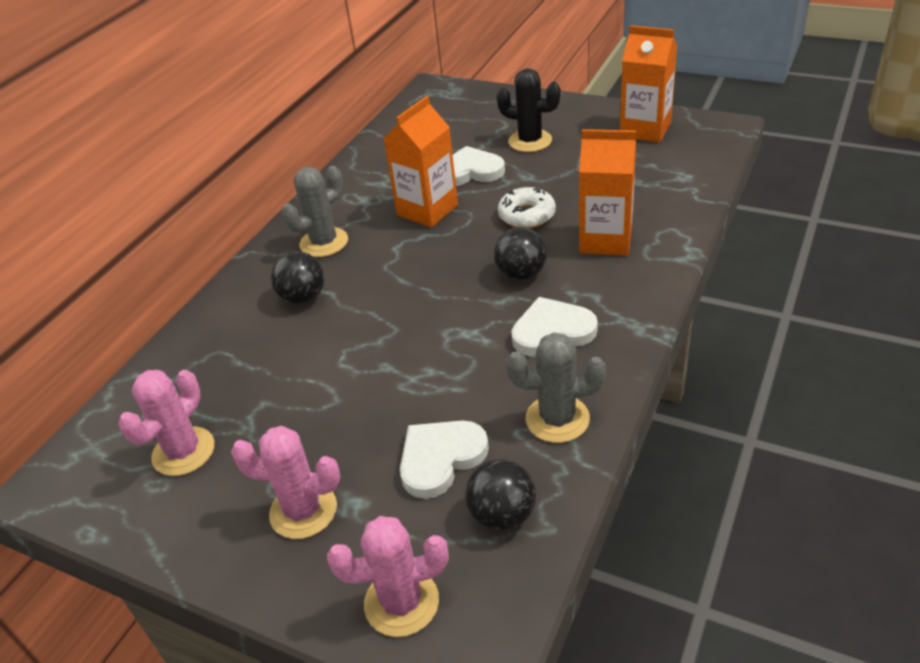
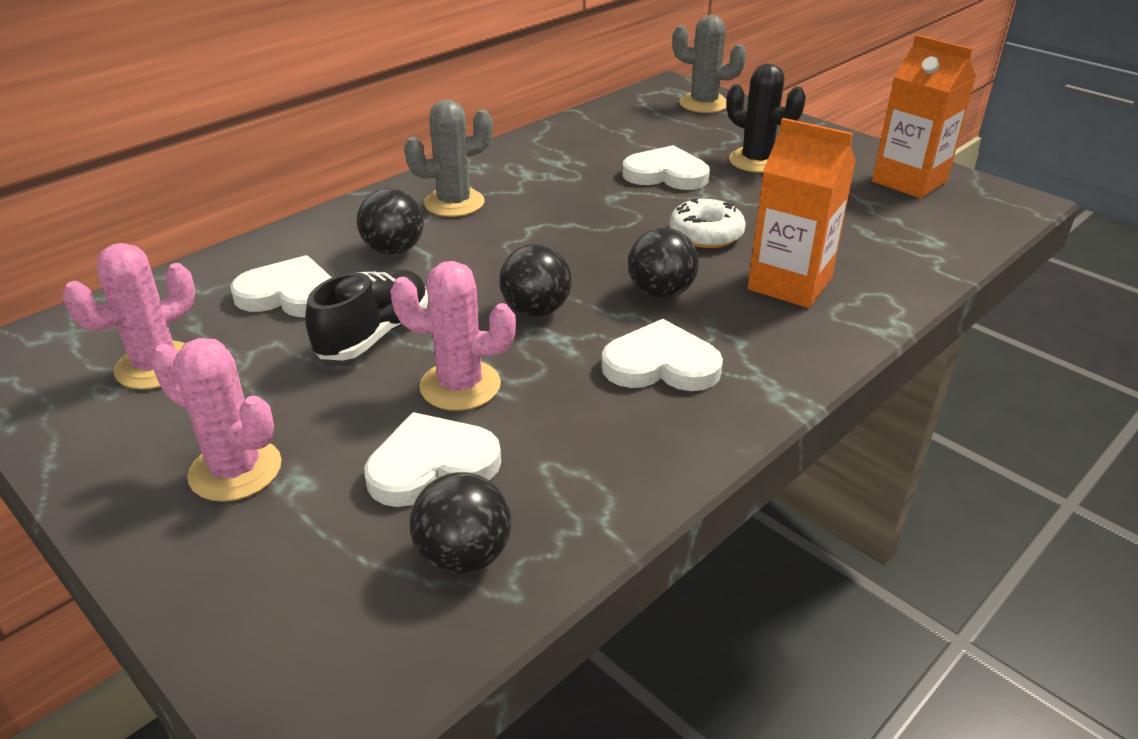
camera: 15 degrees right, 5 degrees down
pink cactus [327,516,449,637] -> pink cactus moved to [390,261,516,411]
orange carton [384,96,458,228] -> none
grey cactus [506,332,606,443] -> grey cactus moved to [672,15,746,113]
none -> white heart [230,255,332,317]
none -> black shoe [305,269,428,361]
none -> black ball [499,244,572,317]

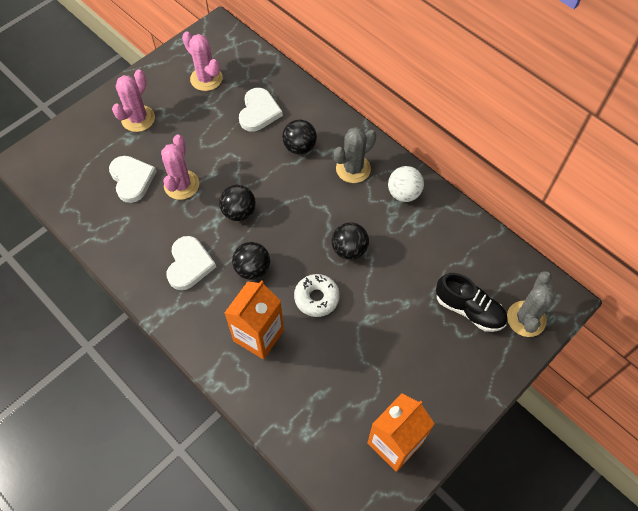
camera: 90 degrees right, 25 degrees up
black shoe [305,269,428,361] -> black shoe moved to [436,273,507,332]
grey cactus [404,100,493,217] -> grey cactus turned 75 degrees clockwise [334,127,376,183]
black ball [410,472,511,574] -> black ball moved to [332,222,369,260]
white heart [622,145,710,190] -> none
black cactus [726,64,806,173] -> none
none -> white ball [388,166,424,202]

